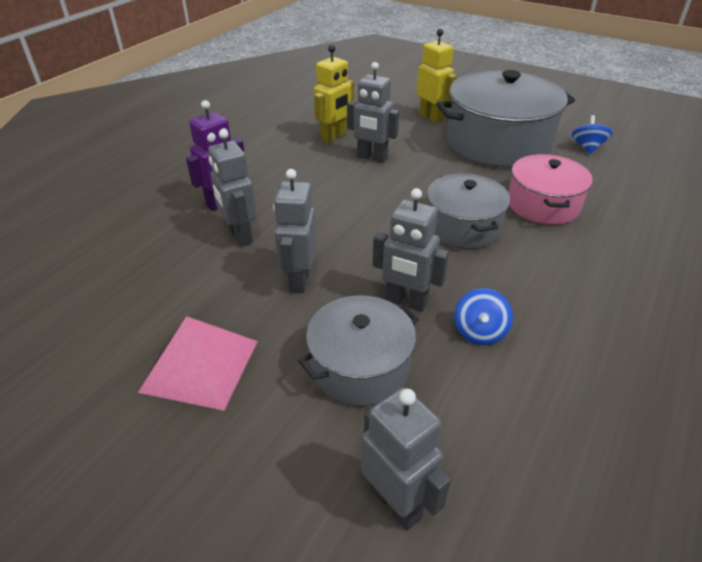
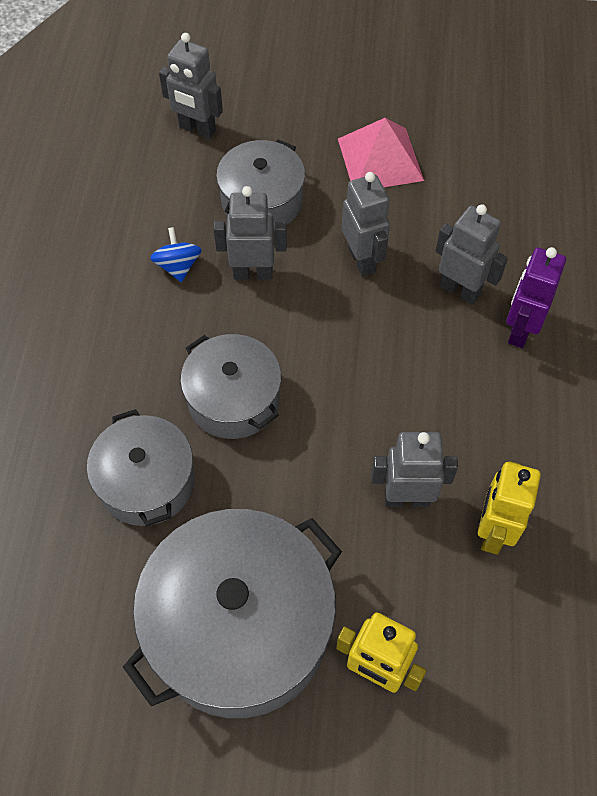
camera: 155 degrees right, 20 degrees up
pink pot [508,154,593,225] -> grey pot [87,409,195,526]
blue spinning top [571,115,612,154] -> none

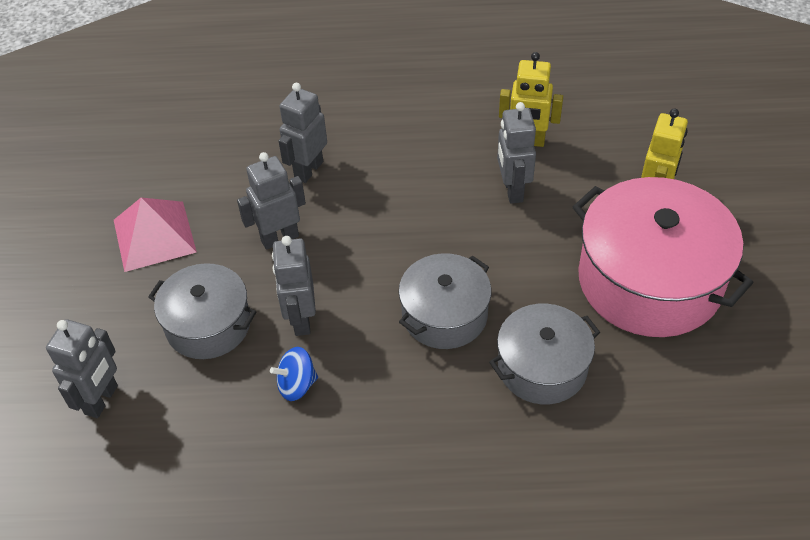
camera: 95 degrees left, 10 degrees down
grey pot [123,509,342,718] -> pink pot [573,177,754,337]
purple robot [506,247,566,348] -> none

